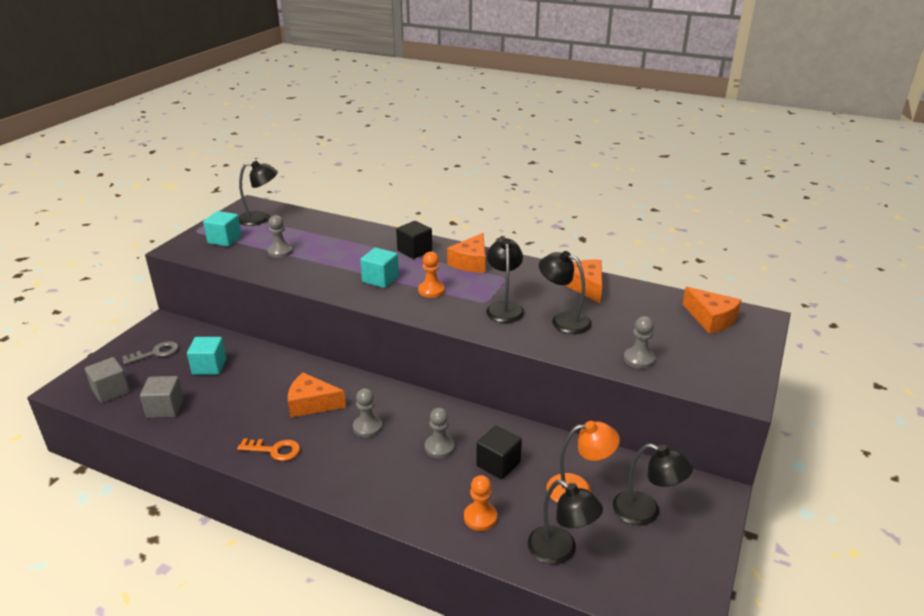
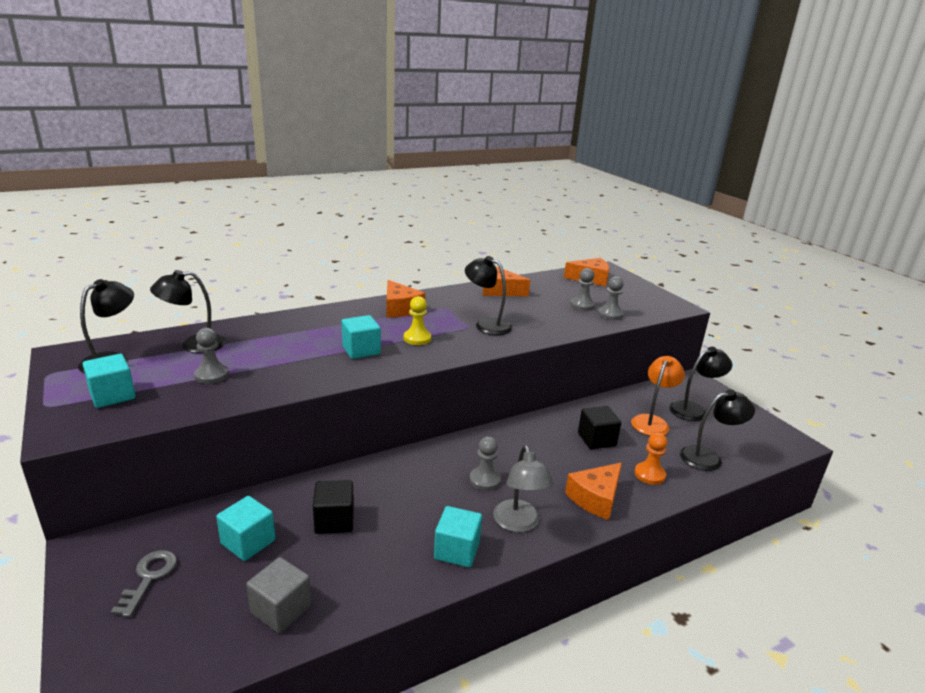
camera: 55 degrees left, 5 degrees down
grey cube [85,357,130,403] -> none
orange key [237,438,300,461] -> turquoise cube [434,506,482,568]
orange cheese [288,373,346,418] -> orange cheese moved to [565,463,622,520]
black cube [396,221,432,259] -> black cube moved to [313,480,354,534]
orange pawn [418,252,445,298] -> yellow pawn [404,296,431,345]
grey pawn [425,408,455,458] -> grey pawn moved to [570,268,595,311]
black lamp [539,251,592,334] -> black lamp moved to [150,270,226,353]
none -> grey lamp [493,445,554,532]

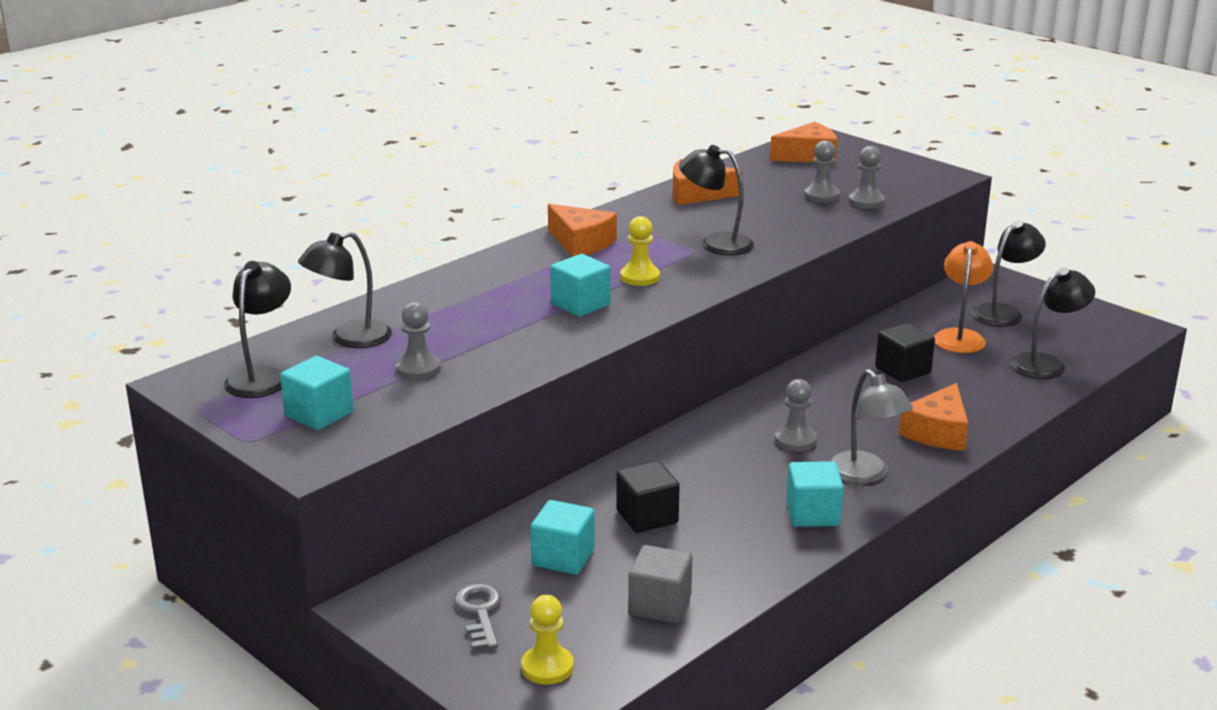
camera: 15 degrees left, 0 degrees up
orange pawn [634,433,667,485] -> none
none -> yellow pawn [521,595,574,685]

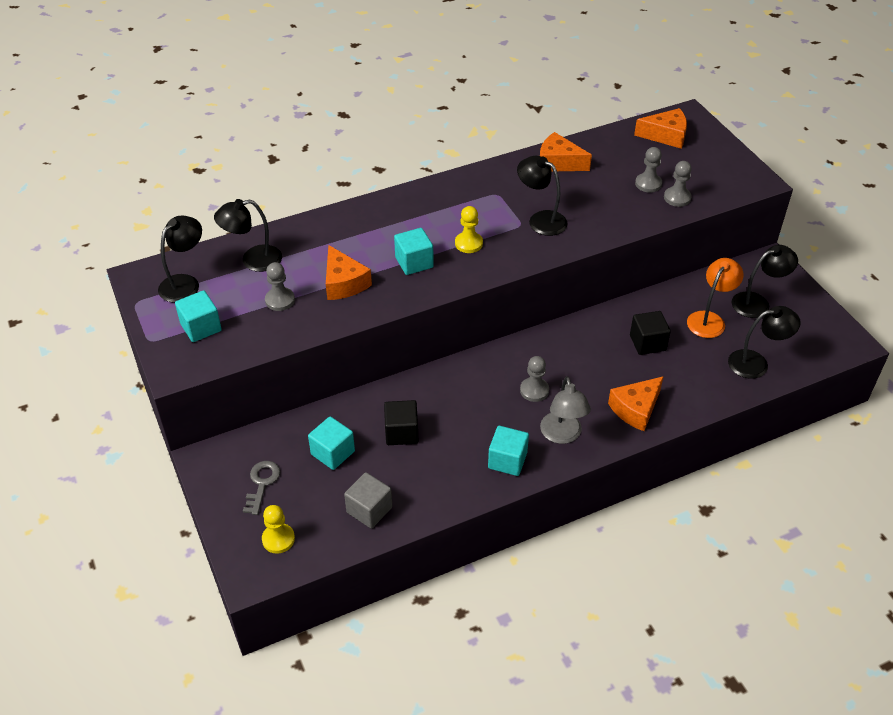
camera: 20 degrees right, 20 degrees up
orange cheese [548,204,617,257] -> orange cheese moved to [326,245,372,300]

